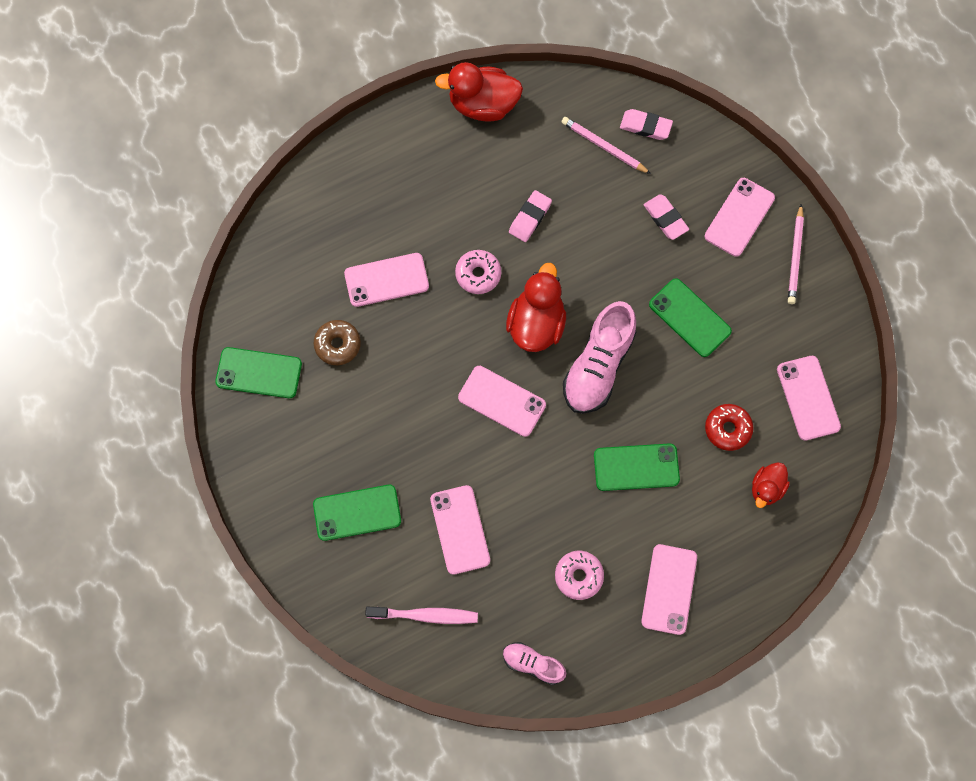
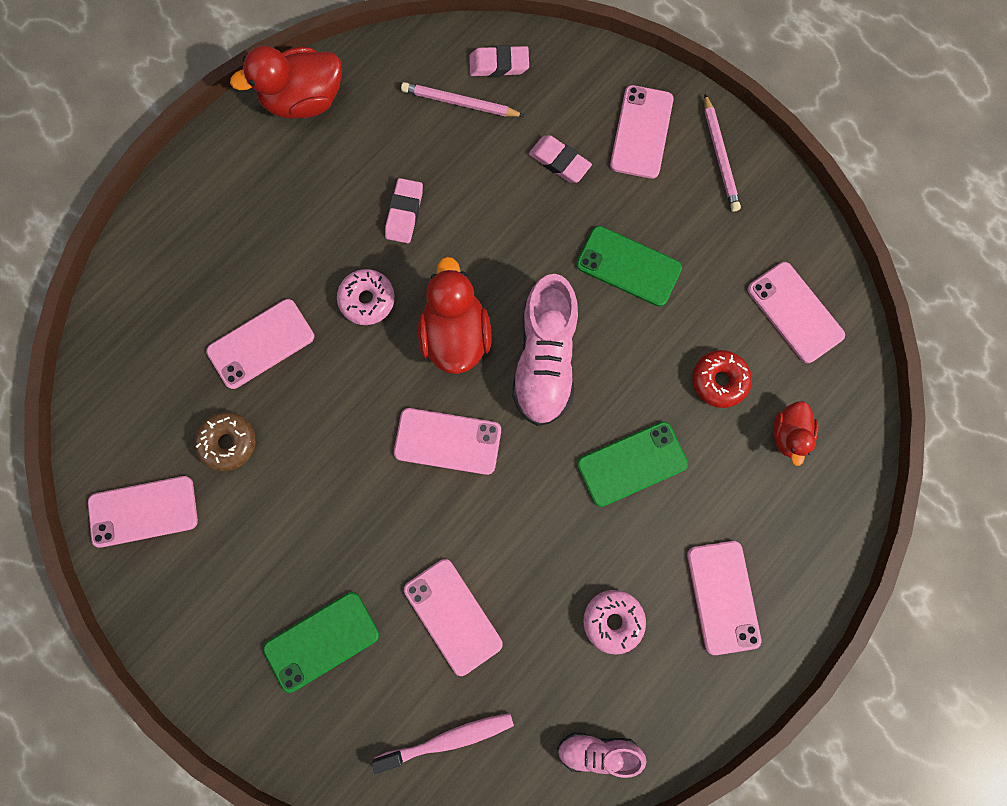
camera: 20 degrees left, 5 degrees up
green phone [215,347,302,398] -> pink phone [88,476,198,547]

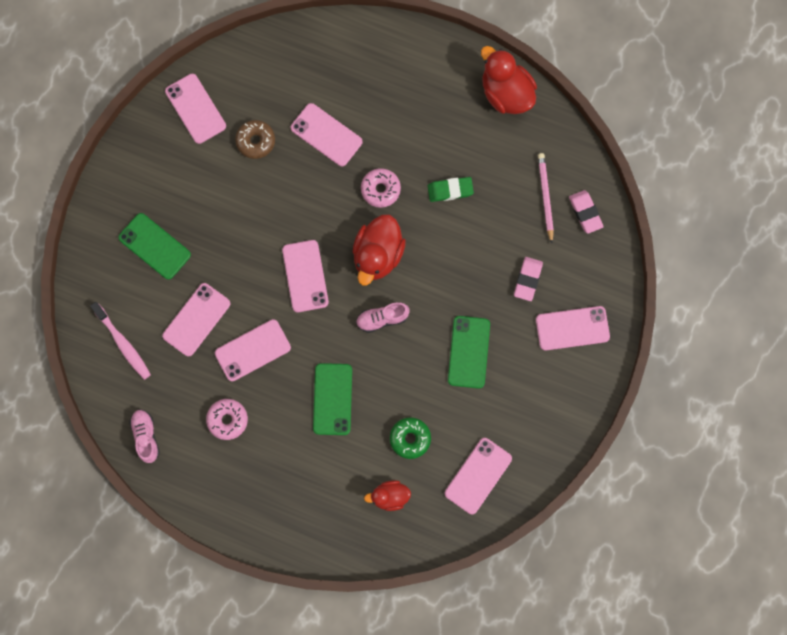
camera: 70 degrees right, 0 degrees up
pink eraser [385,178,423,243] -> green eraser [428,177,474,202]
red duck [418,256,492,374] -> red duck turned 135 degrees clockwise [353,215,406,285]
pink shoe [512,274,578,426] -> pink shoe [356,302,410,333], size x0.55
green phone [577,422,688,507] -> green phone turned 45 degrees clockwise [313,363,352,435]
pink phone [687,541,761,655] -> pink phone moved to [215,319,291,381]
red donut [692,350,752,408] -> green donut [390,417,431,459]
pink pencil [704,94,741,212] -> none

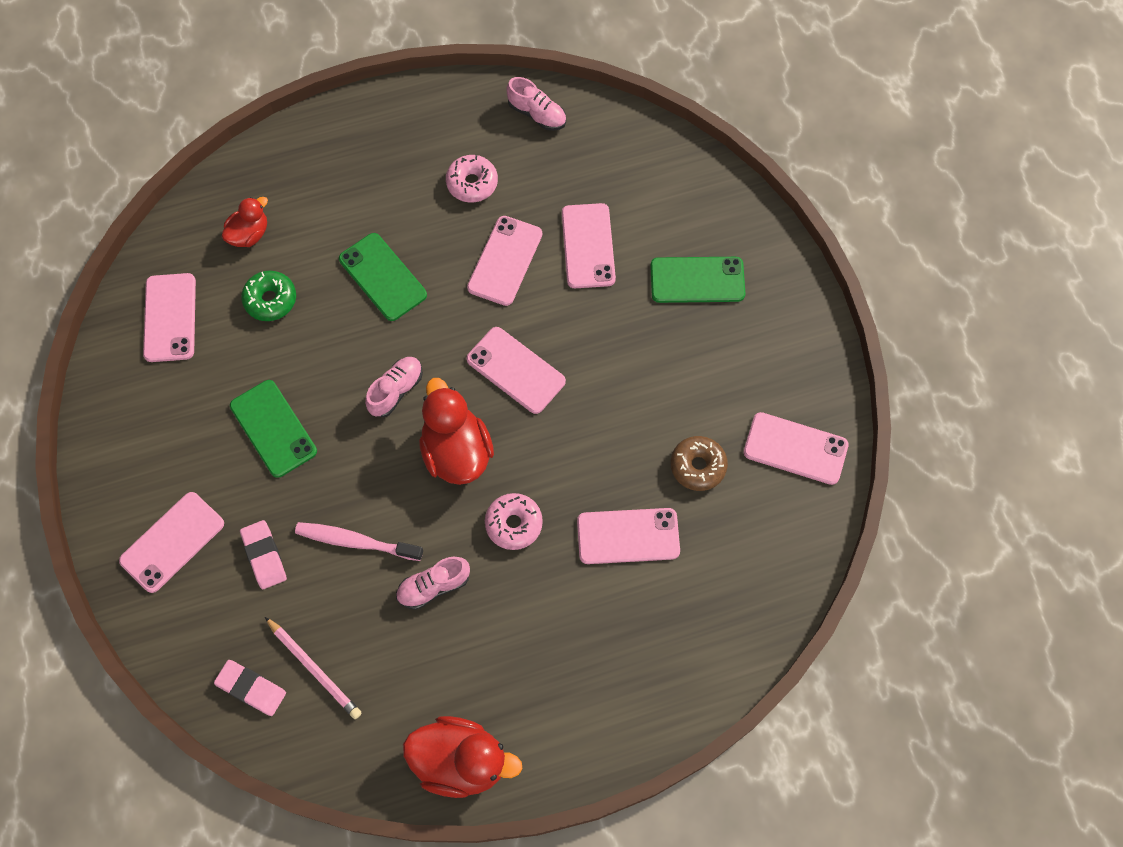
camera: 140 degrees right, 10 degrees down
pink toothbrush [90,302,151,380] -> pink toothbrush moved to [295,522,423,561]
green eraser [428,177,474,202] -> pink shoe [396,557,470,610]

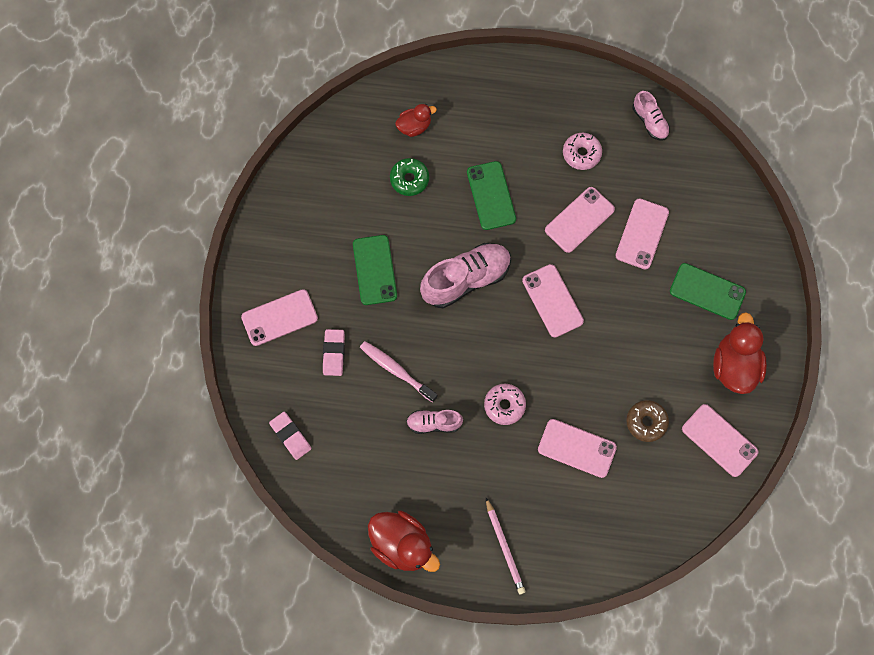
camera: 25 degrees right, 5 degrees up
pink phone [143,273,196,362] -> none
pink pencil [265,617,362,719] -> pink pencil moved to [486,498,526,594]
pink shoe [365,357,423,417] -> pink shoe [420,243,511,308], size x1.83
red duck [419,378,494,485] -> red duck moved to [713,312,767,394]

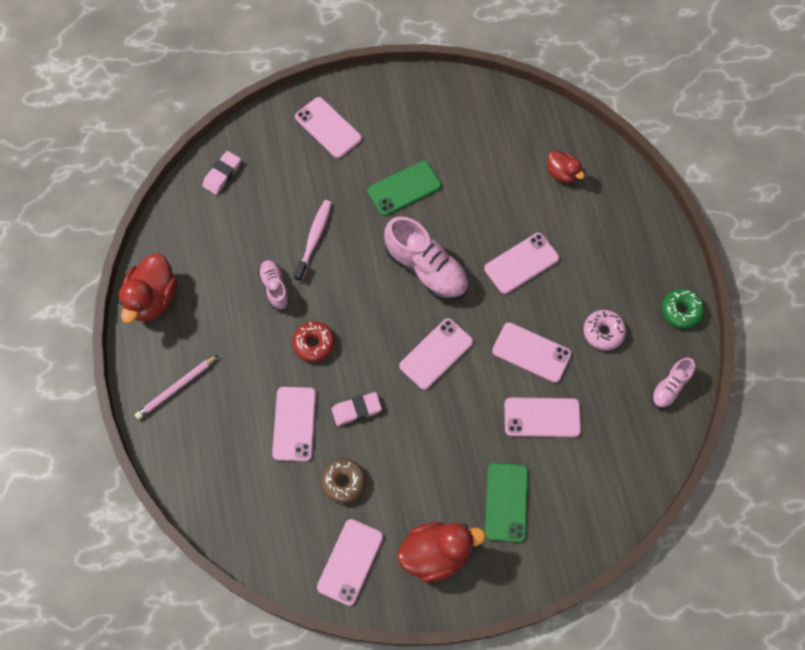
camera: 70 degrees right, 5 degrees down
pink eraser [323,329,345,376] -> pink eraser moved to [331,392,382,426]
green donut [390,158,429,196] -> green donut moved to [662,289,705,329]
green phone [467,161,516,230] -> pink phone [484,233,559,294]
pink donut [484,383,526,425] -> red donut [292,321,335,362]

